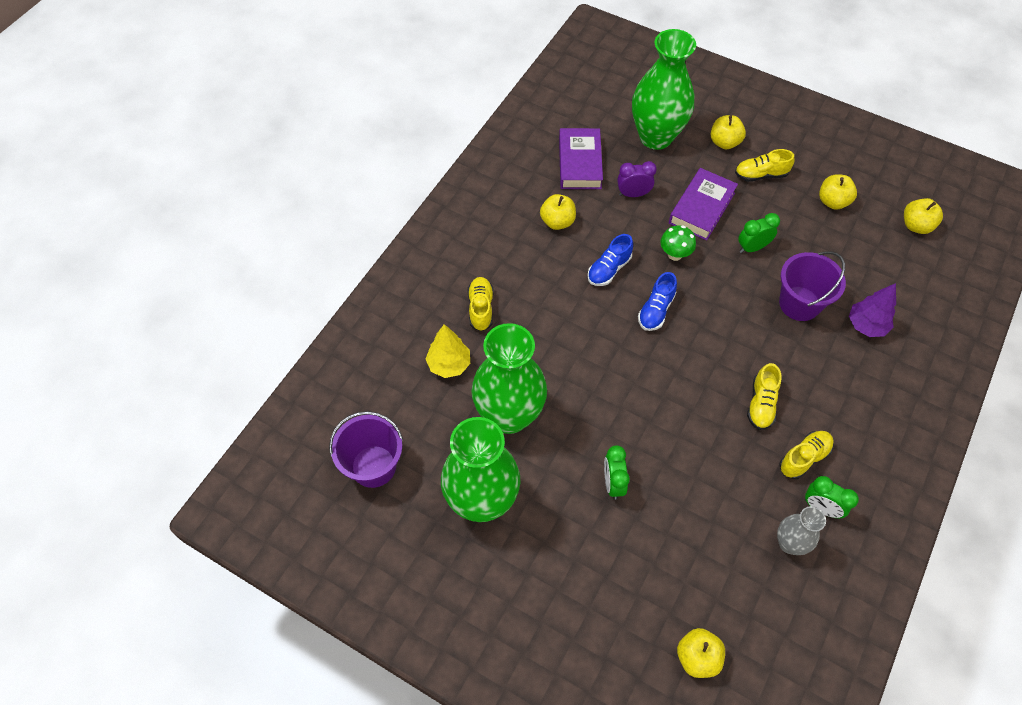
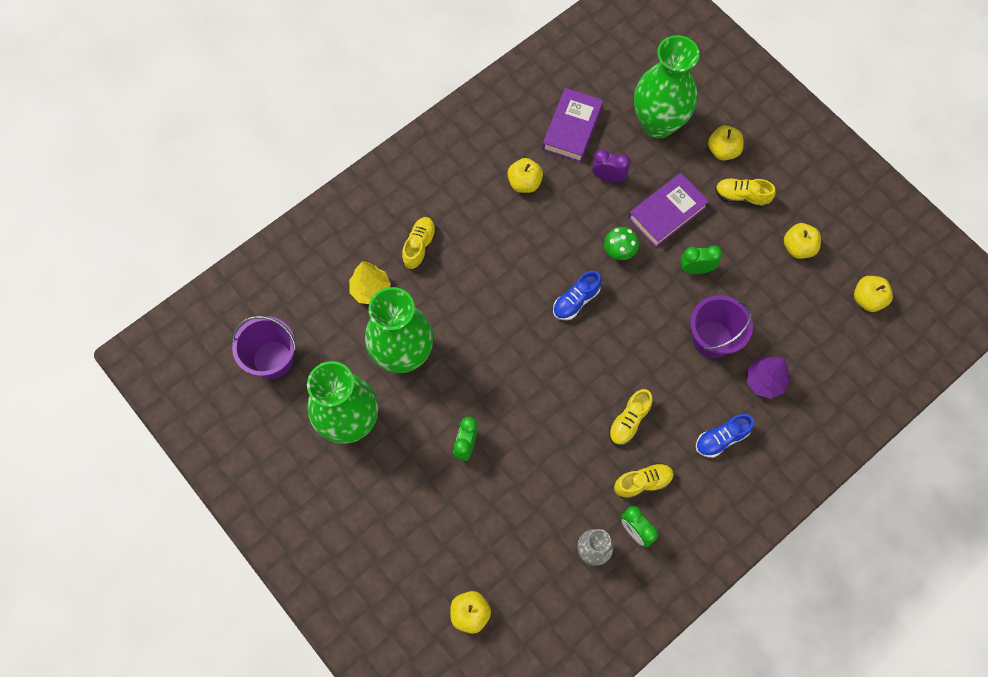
camera: 20 degrees right, 10 degrees up
blue shoe [588,234,633,286] -> blue shoe moved to [696,414,754,458]

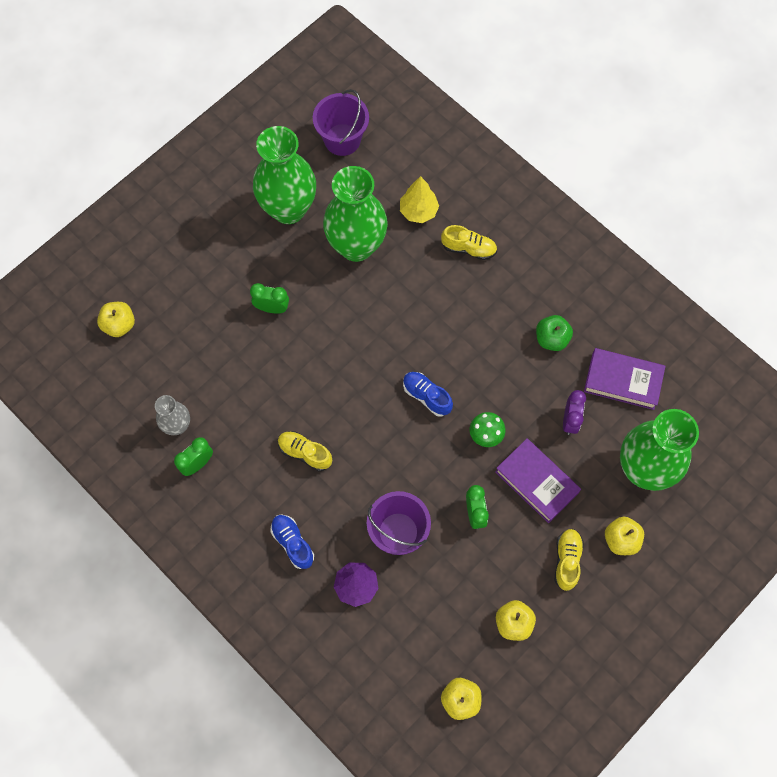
camera: 85 degrees right, 0 degrees up
yellow apple [507,158,543,193] -> green apple [536,315,573,351]
yellow shoe [614,462,674,500] -> none

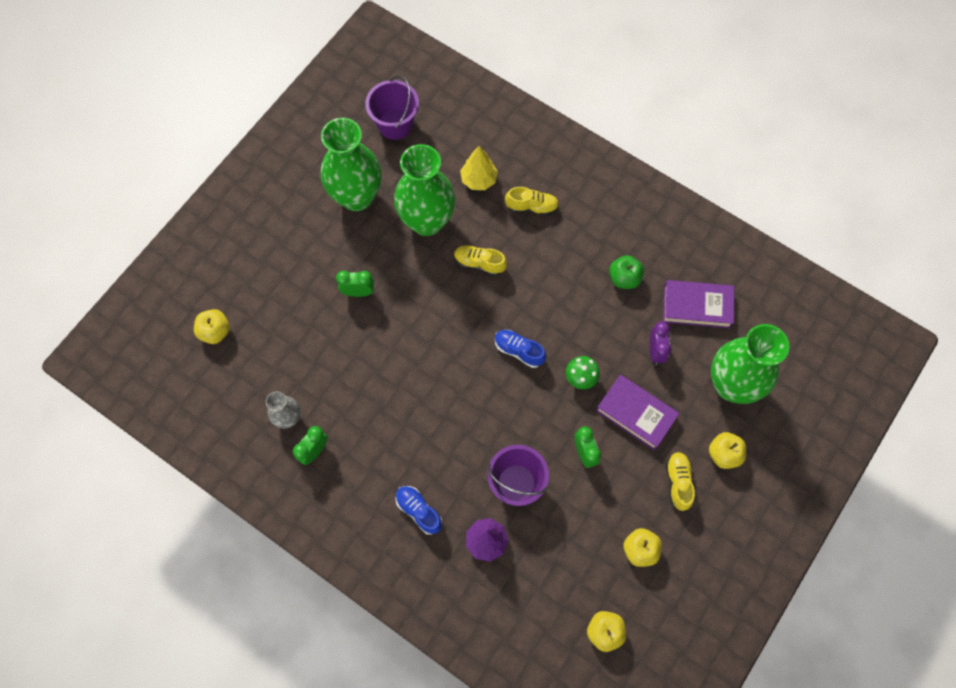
camera: 10 degrees left, 0 degrees up
yellow shoe [278,431,332,471] -> yellow shoe moved to [454,245,507,276]

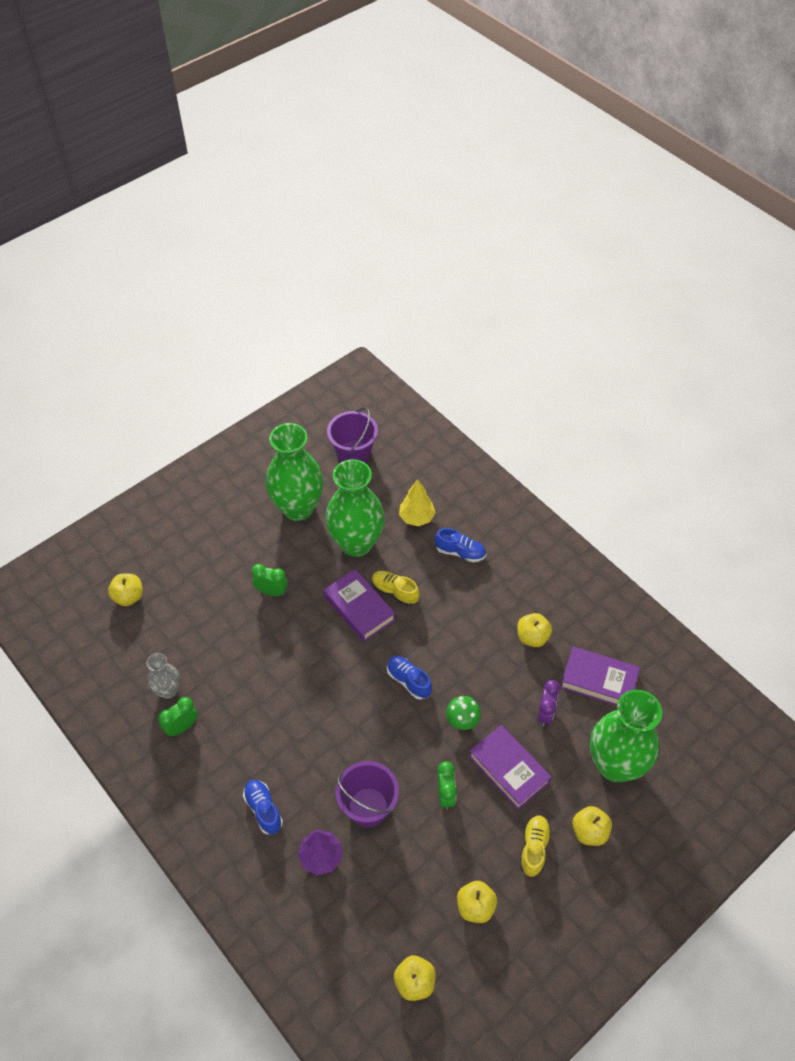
camera: 15 degrees right, 15 degrees down
yellow shoe [505,187,559,215] -> blue shoe [435,528,486,563]
green apple [609,255,644,289] -> yellow apple [517,613,552,647]
none -> purple book [323,569,395,642]

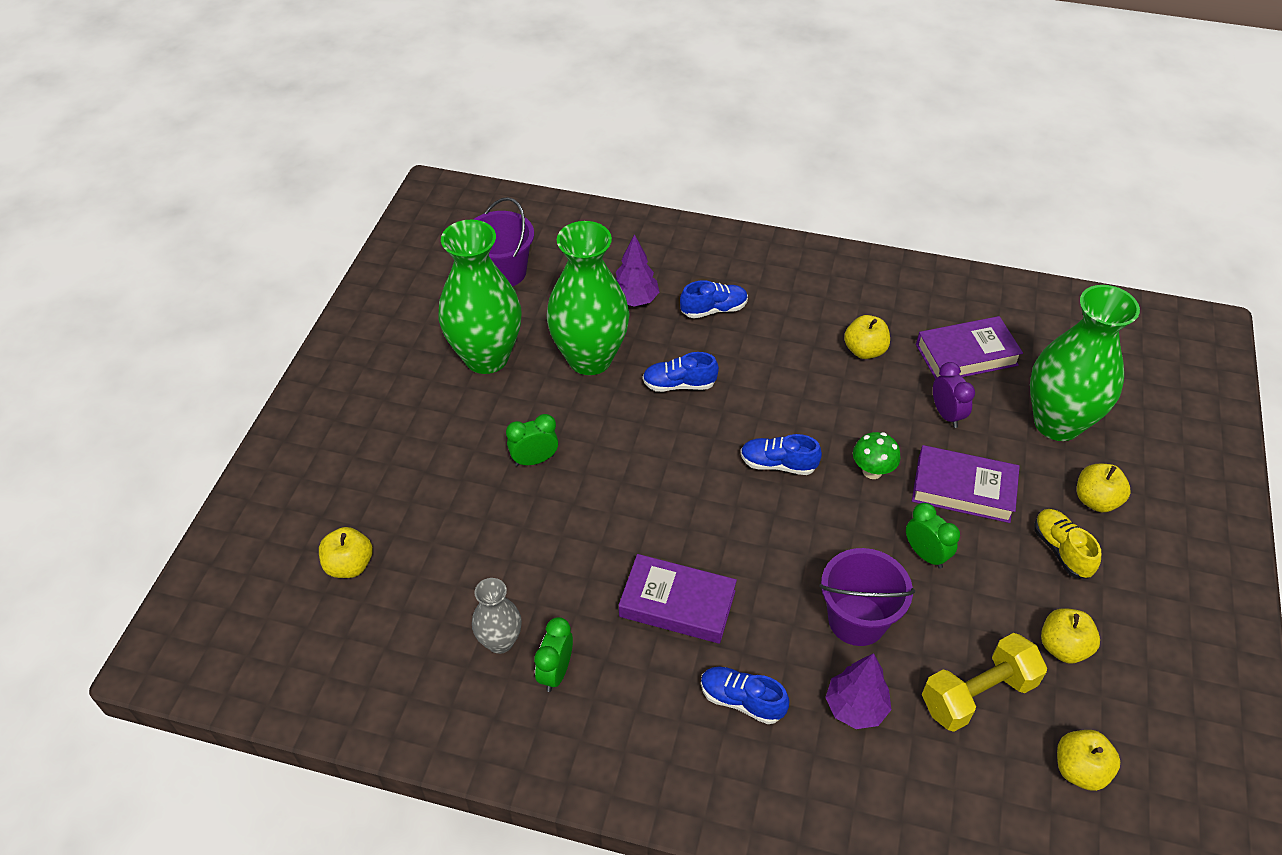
camera: 35 degrees left, 5 degrees down
purple book [323,569,395,642] -> purple book moved to [619,554,737,644]
yellow shoe [372,571,420,606] -> blue shoe [642,352,719,392]
yellow tree [399,479,436,526] -> purple tree [615,234,659,306]
none -> yellow dumbbell [922,633,1047,732]

